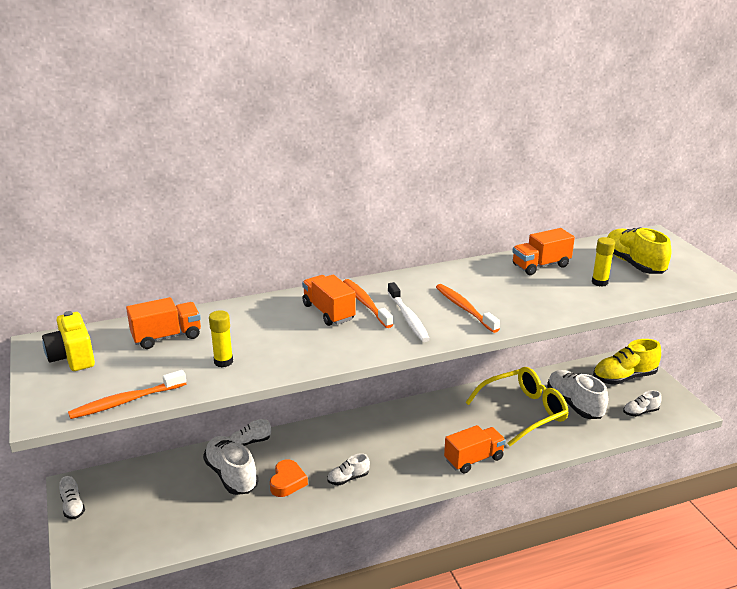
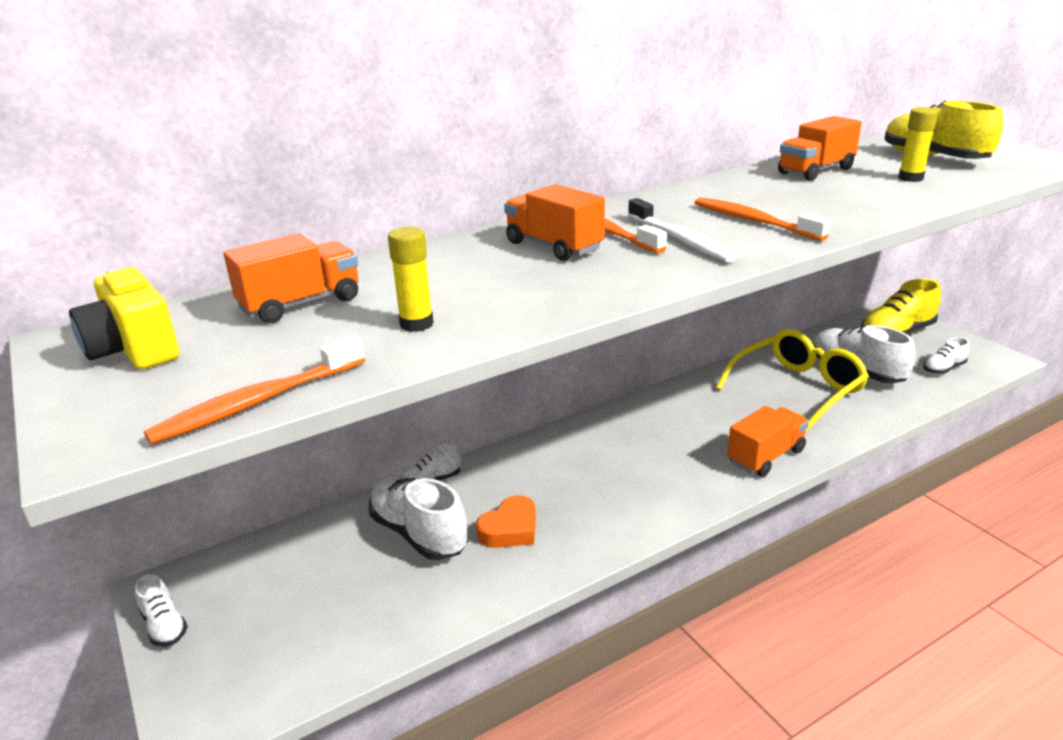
camera: 10 degrees left, 0 degrees up
orange heart [270,459,308,497] -> orange heart turned 45 degrees clockwise [476,495,536,548]
white shoe [327,453,370,486] -> none

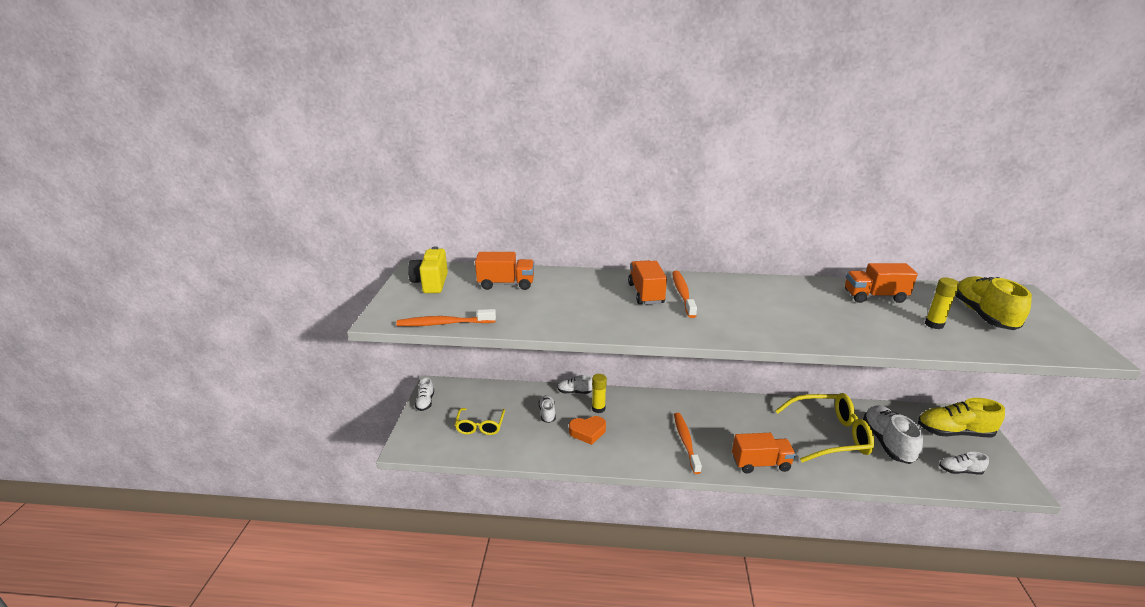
camera: 35 degrees right, 0 degrees up
white shoe [369,475,469,560] -> white shoe [539,395,556,423], size x0.53
yellow glue stick [388,227,434,332] -> yellow glue stick moved to [592,374,607,413]
white toothbrush [628,198,737,262] -> none
orange toothbrush [695,197,831,241] -> orange toothbrush moved to [674,413,702,474]
none -> yellow glasses [455,408,505,435]

